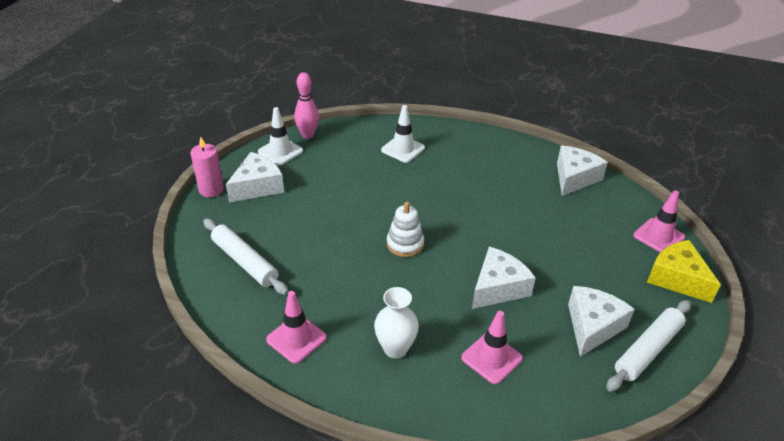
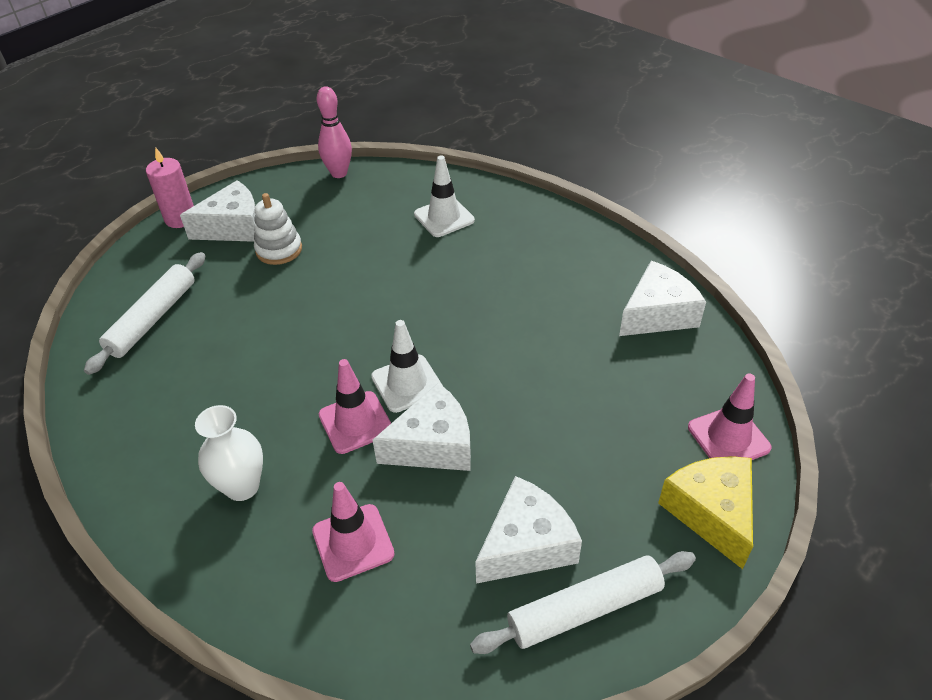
camera: 25 degrees right, 5 degrees up
white rolling pin [203,219,289,295] -> white rolling pin turned 45 degrees clockwise [84,252,205,375]
white traffic cone [258,107,303,165] -> white traffic cone moved to [371,320,443,413]
pink traffic cone [266,291,327,364] -> pink traffic cone moved to [319,359,391,454]
white stacking toy [387,202,424,257] -> white stacking toy moved to [254,193,302,265]

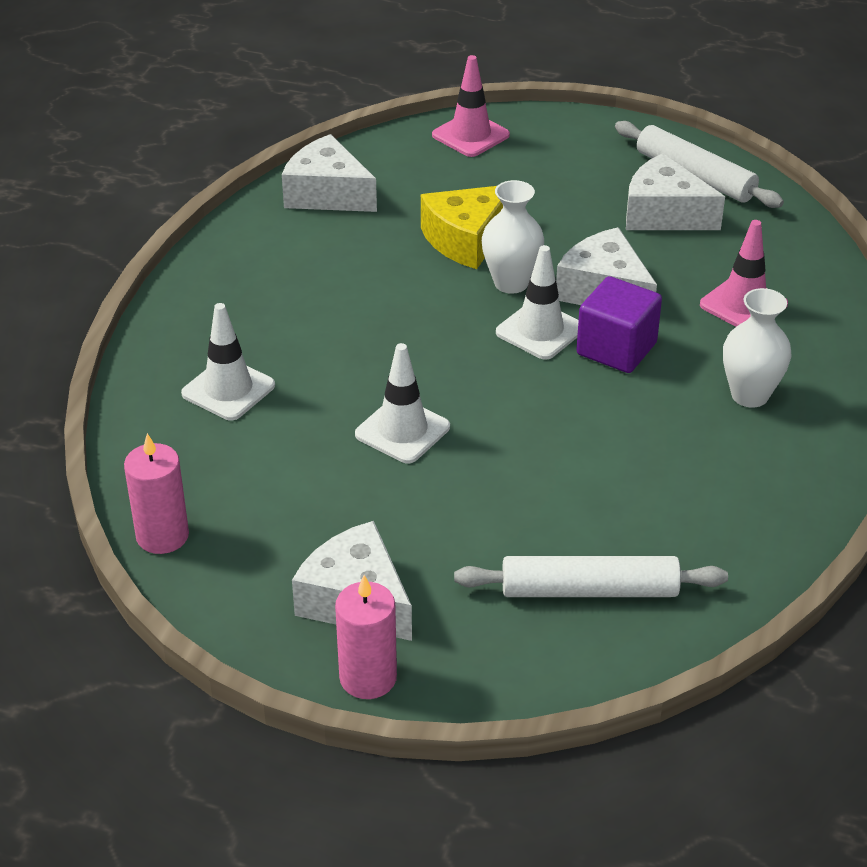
camera: 115 degrees left, 5 degrees down
white stacking toy [254,193,302,265] -> none
pink bowling pin [317,86,352,178] -> pink candle [124,433,189,554]
pink traffic cone [319,359,391,454] -> purple cube [576,276,662,373]
yellow cheese [658,456,753,569] -> yellow cheese moved to [421,186,503,269]
none -> white traffic cone [355,343,450,463]
none -> white vase [482,180,544,294]

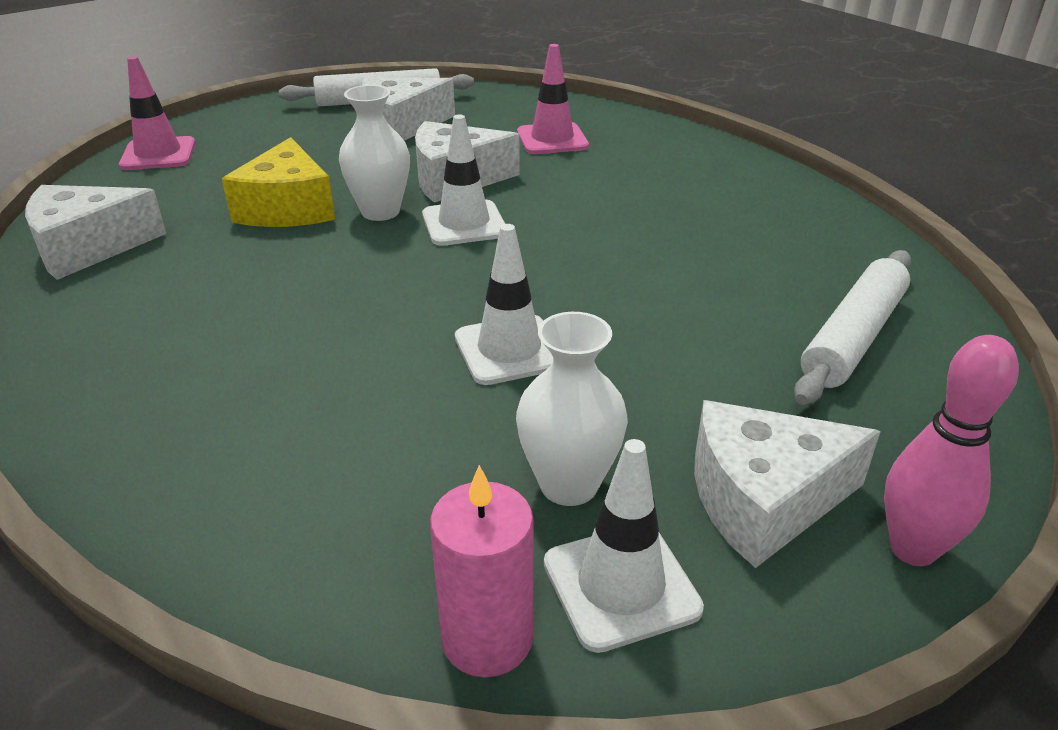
camera: 55 degrees left, 5 degrees down
white traffic cone [181,303,275,421] -> white traffic cone moved to [544,439,704,653]
pink candle [335,575,397,699] -> pink bowling pin [884,335,1019,566]
purple cube [576,276,662,373] -> none
white vase [723,288,792,408] -> white vase moved to [516,312,628,506]

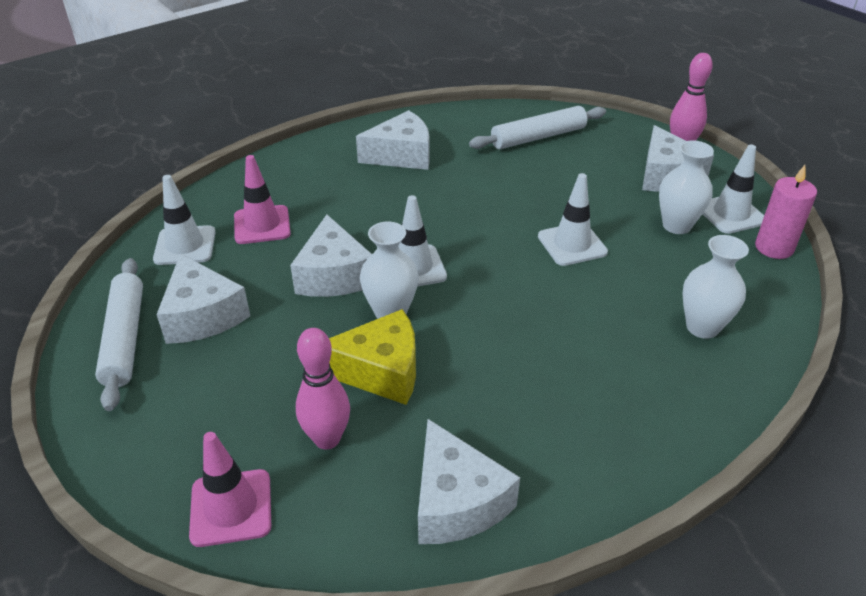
camera: 90 degrees left, 5 degrees up
white rolling pin [794,250,911,405] -> white rolling pin turned 60 degrees counterclockwise [469,106,606,149]
none -> white traffic cone [153,175,216,265]
none -> pink bowling pin [296,328,350,450]
none -> white cheese [356,110,429,170]
none -> white vase [682,235,749,339]

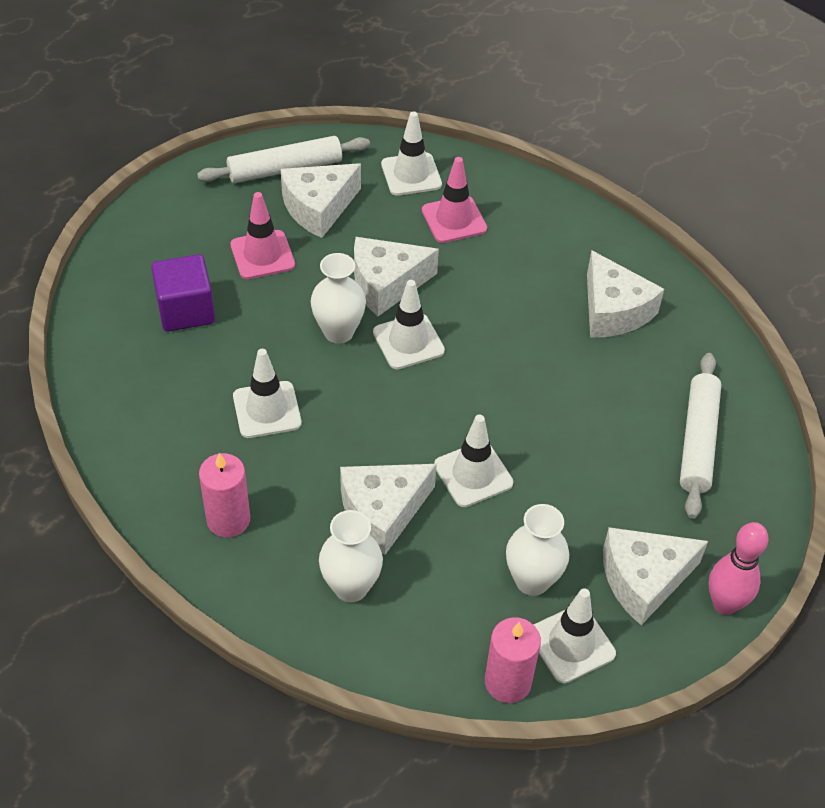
camera: 80 degrees right, 10 degrees up
pink traffic cone [189,432,271,547] -> pink traffic cone moved to [230,192,295,279]
pink bowling pin [296,328,350,450] -> purple cube [151,254,215,332]
yellow cheese [329,309,416,405] -> none
white cheese [418,419,520,544] -> white cheese moved to [340,464,437,555]
white rolling pin [469,106,606,149] -> white rolling pin turned 45 degrees clockwise [680,353,722,519]
none -> pink candle [199,453,250,537]
none -> white traffic cone [233,349,302,438]

